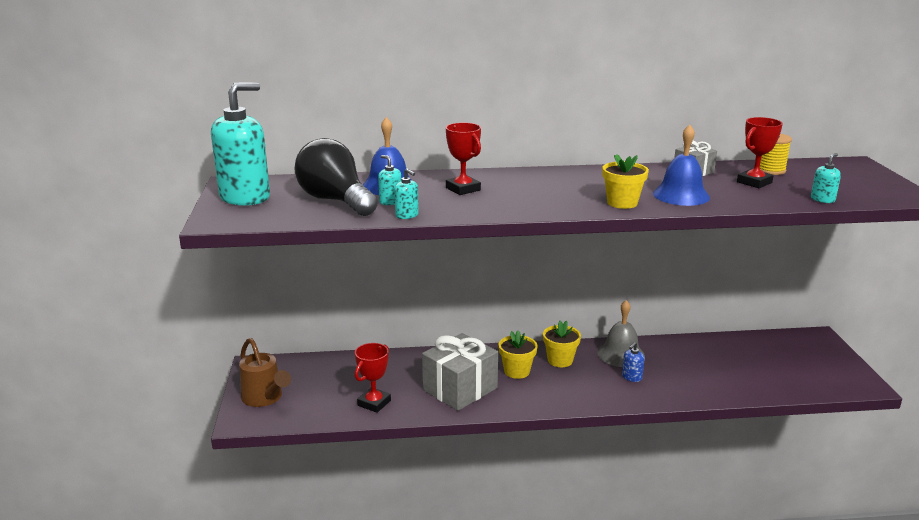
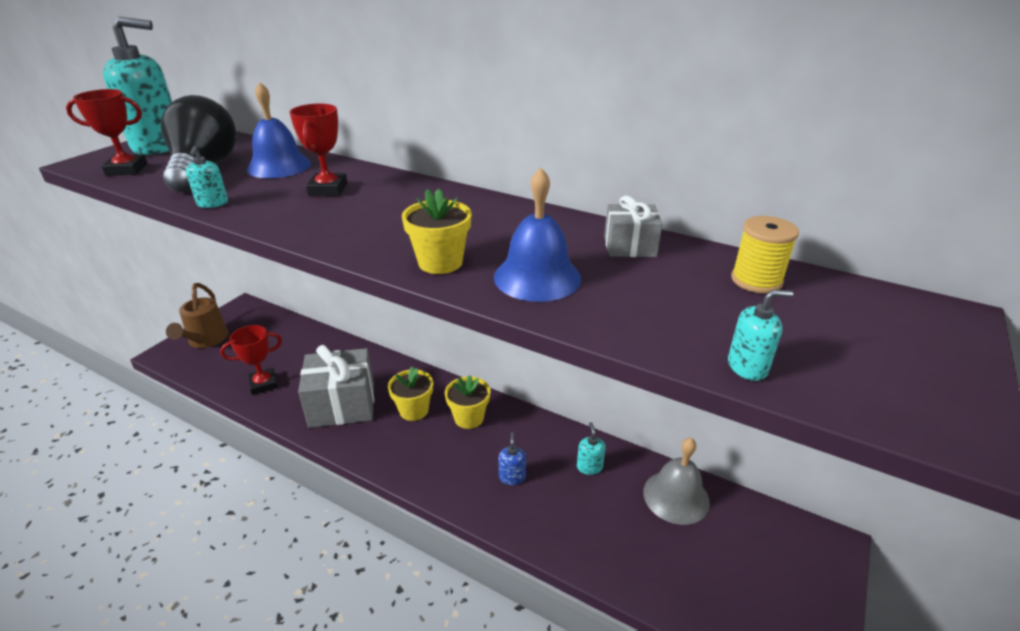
camera: 35 degrees right, 10 degrees up
turquoise soap dispenser [378,155,401,205] -> turquoise soap dispenser moved to [577,422,606,475]
grey bell [597,300,645,367] -> grey bell moved to [643,438,710,525]
blue soap dispenser [622,342,645,382] -> blue soap dispenser turned 105 degrees clockwise [498,432,526,485]
red trophy [737,117,783,188] -> red trophy moved to [66,89,148,176]

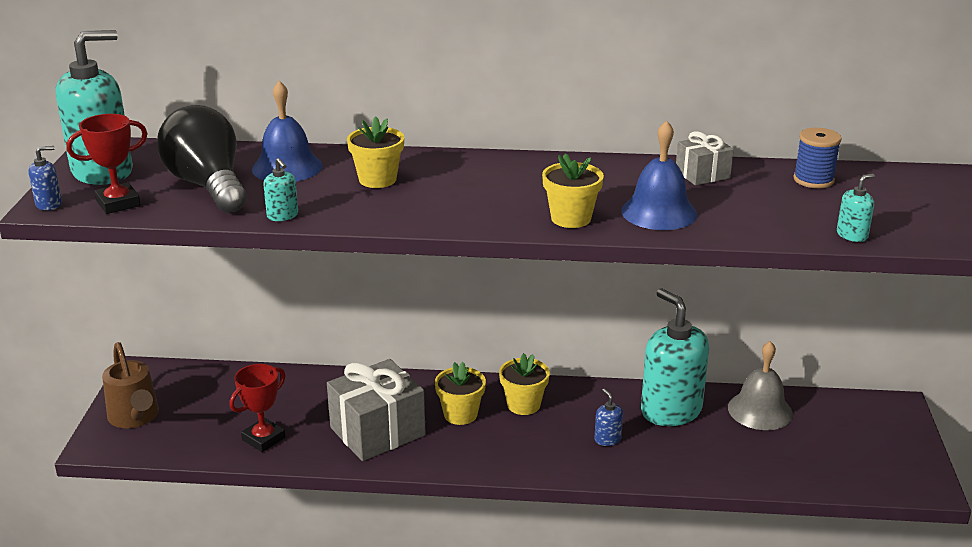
camera: 25 degrees left, 5 degrees down
red trophy [290,103,347,196] -> yellow flower pot [347,116,404,188]
turquoise soap dispenser [577,422,606,475] -> turquoise soap dispenser [641,289,709,426], size x2.43
yellow spool [731,216,799,293] -> blue spool [794,128,842,188]
none -> blue soap dispenser [28,146,62,211]

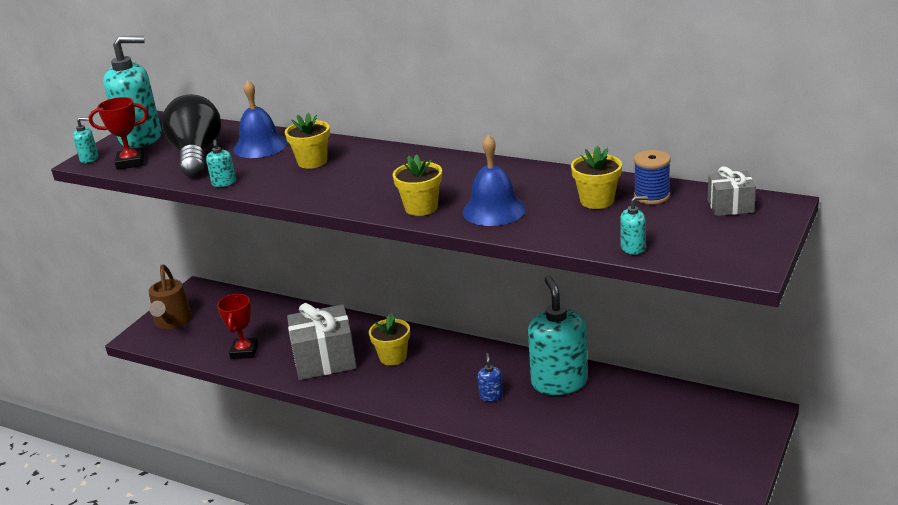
camera: 25 degrees right, 0 degrees up
blue soap dispenser [28,146,62,211] -> turquoise soap dispenser [73,117,98,163]
red trophy [229,364,286,452] -> red trophy turned 60 degrees counterclockwise [217,294,258,359]
yellow flower pot [499,353,550,415] -> yellow flower pot moved to [571,146,622,209]
grey gift [676,131,734,185] -> grey gift moved to [708,166,756,216]
grey bell [728,341,793,430] -> none

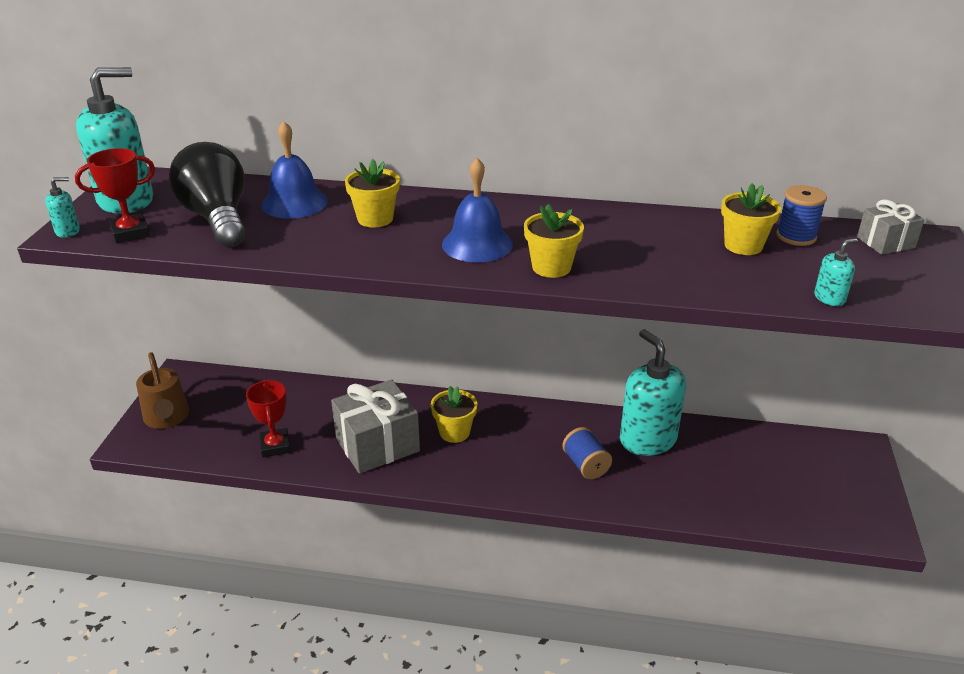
camera: 20 degrees left, 5 degrees up
turquoise soap dispenser [206,139,236,187] -> none
blue bell [463,135,526,226] -> blue bell moved to [442,158,513,262]
blue soap dispenser [478,353,503,402] -> blue spool [562,427,612,479]

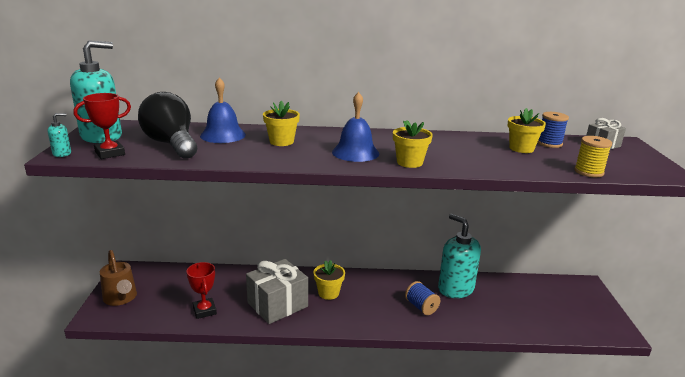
camera: 10 degrees left, 10 degrees down
turquoise soap dispenser [814,238,858,306] -> yellow spool [574,136,612,177]

